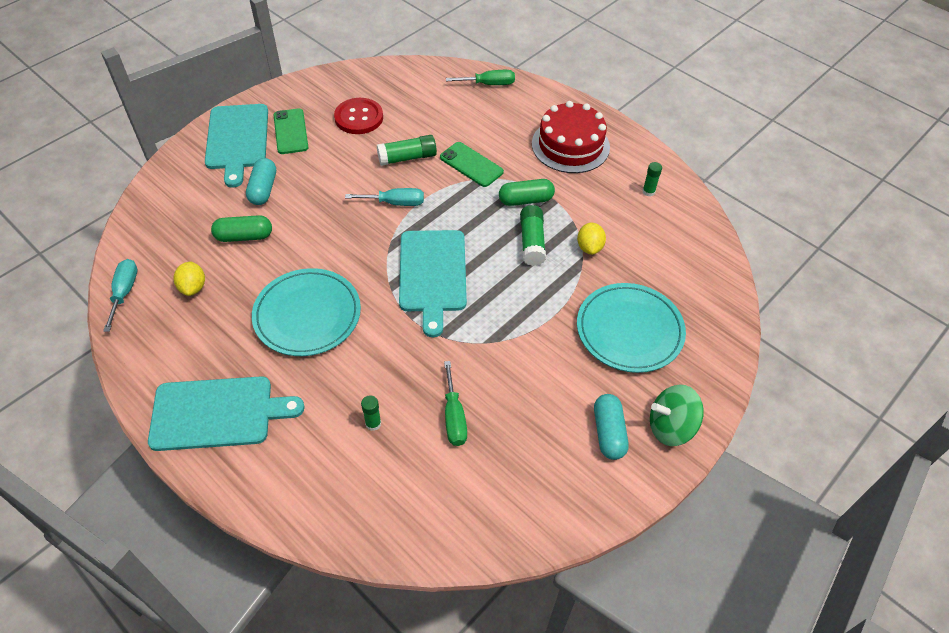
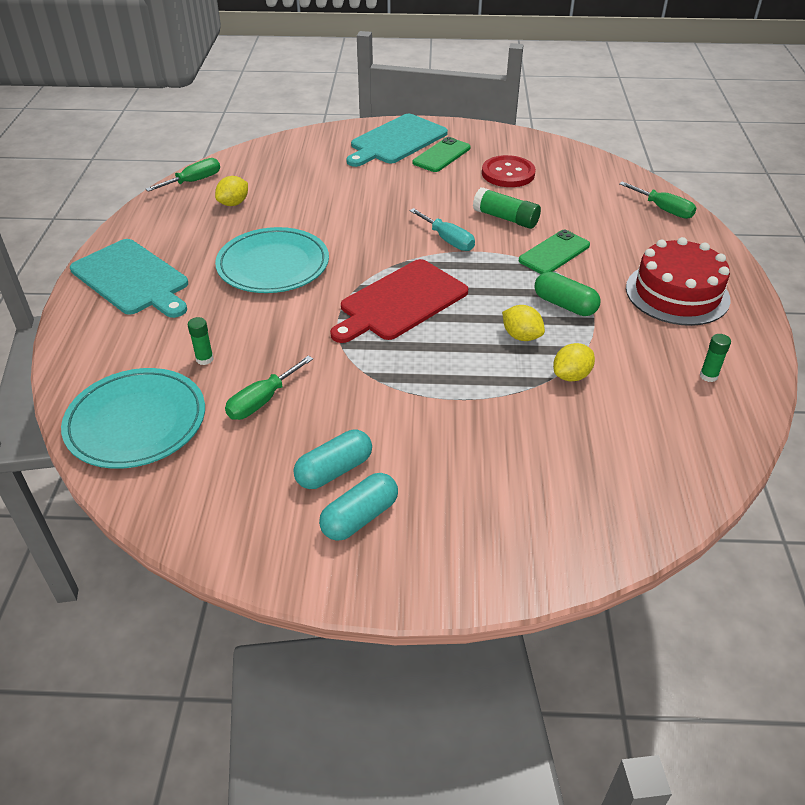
camera: 50 degrees right, 10 degrees down
turquoise screwdriver [103,259,137,332] -> green screwdriver [146,158,220,192]
green capsule [211,215,272,242] -> none
turquoise capsule [246,158,276,205] -> turquoise capsule moved to [294,430,372,489]
turquoise cutting board [399,230,467,337] -> red cutting board [330,259,468,343]
green phone [440,142,504,187] -> green phone turned 45 degrees clockwise [519,230,590,274]
green glue stick [520,205,546,266] -> yellow lemon [502,305,545,341]
turquoise plate [577,283,686,373] -> turquoise plate moved to [61,368,205,469]
green spinning top [650,385,704,446] -> none

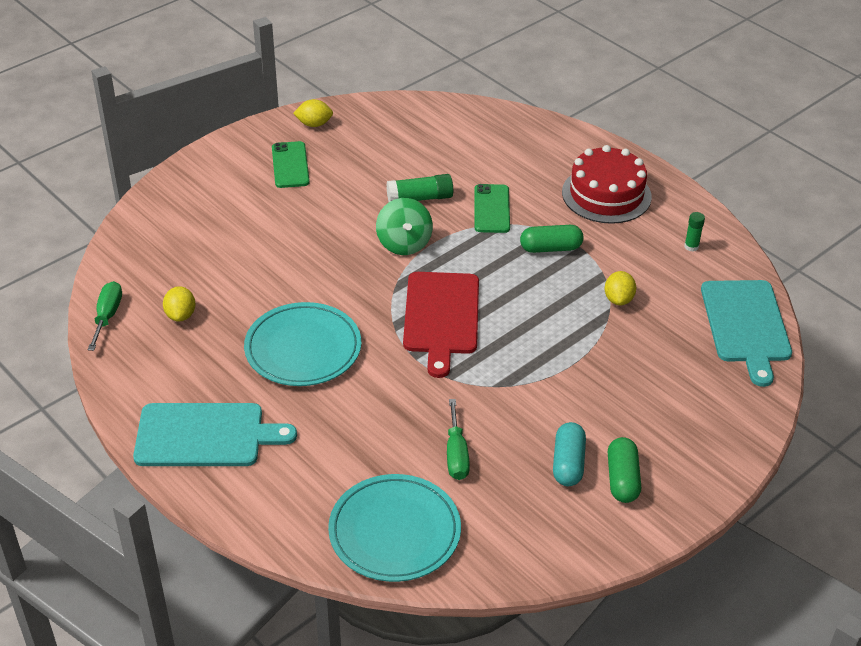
camera: 45 degrees left, 0 degrees up
green glue stick [188,317,214,365] -> none
turquoise capsule [319,473,398,541] -> green capsule [608,437,641,503]
turquoise cutting board [346,114,448,167] -> turquoise cutting board moved to [701,280,792,387]
turquoise screwdriver [409,208,475,251] -> green spinning top [376,198,433,255]
red button [482,155,536,187] -> none
yellow lemon [502,305,545,341] -> yellow lemon moved to [293,99,333,127]
green screwdriver [619,181,696,219] -> none

